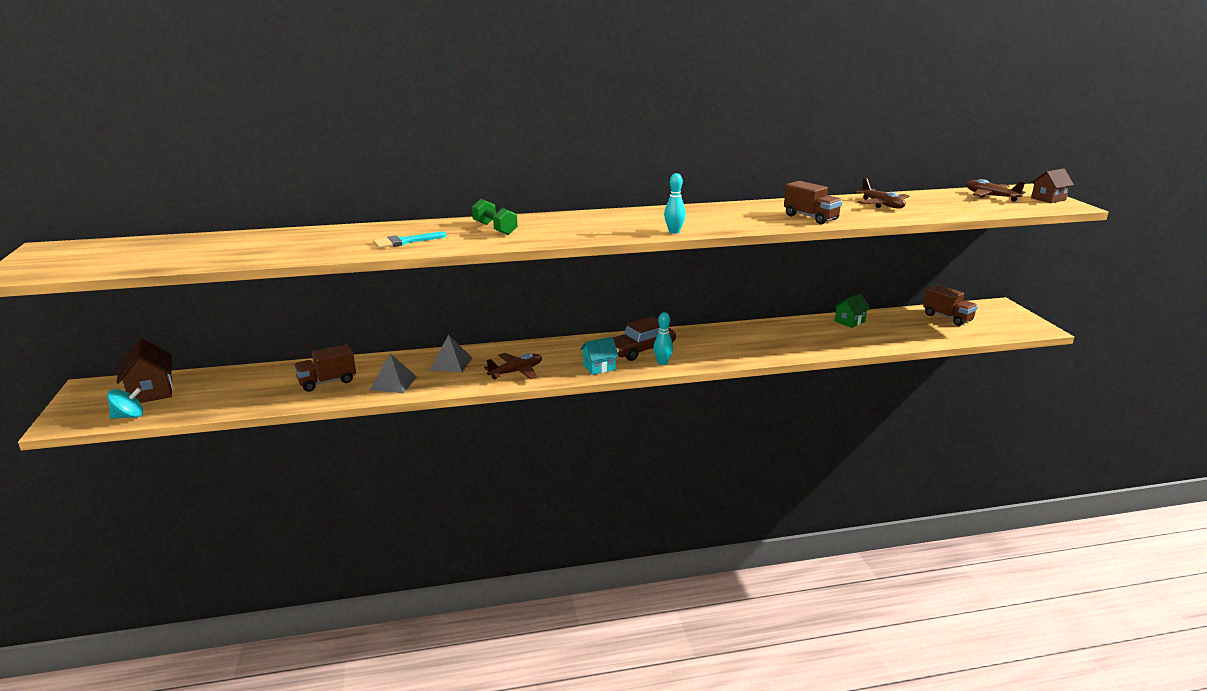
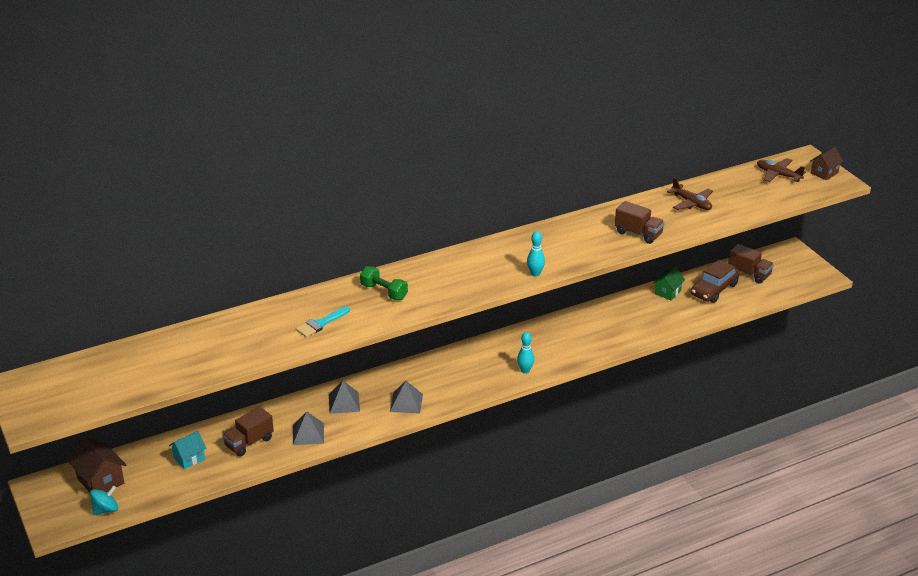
camera: 15 degrees left, 10 degrees up
brown plane [484,353,542,379] -> grey pyramid [390,381,423,414]
turquoise house [580,337,619,375] -> turquoise house moved to [169,431,207,469]
brown car [613,316,676,361] -> brown car moved to [691,260,740,303]

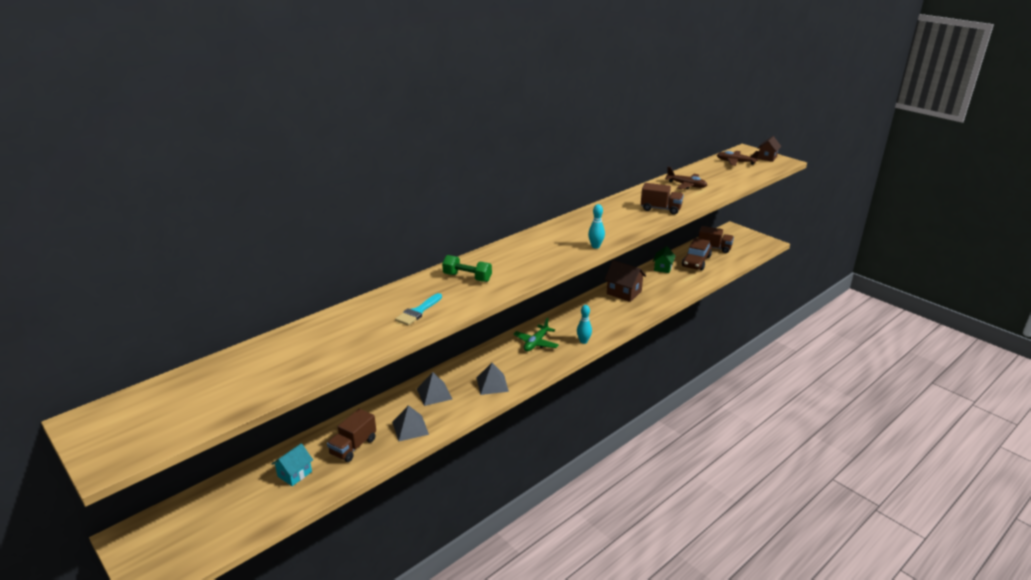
camera: 15 degrees left, 5 degrees down
brown house [68,437,126,492] -> brown house moved to [604,260,646,302]
turquoise spinning top [90,486,118,515] -> none
none -> green plane [513,318,559,351]

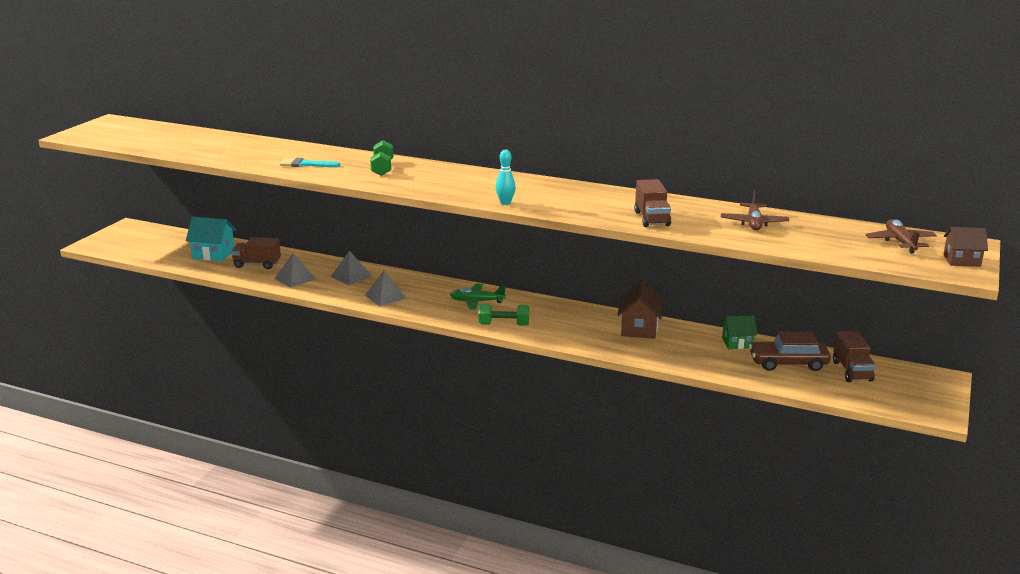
camera: 65 degrees right, 5 degrees down
turquoise house [272,443,313,486] -> turquoise house [186,217,236,261], size x1.50
turquoise bowling pin [577,305,592,344] -> green dumbbell [478,304,529,326]

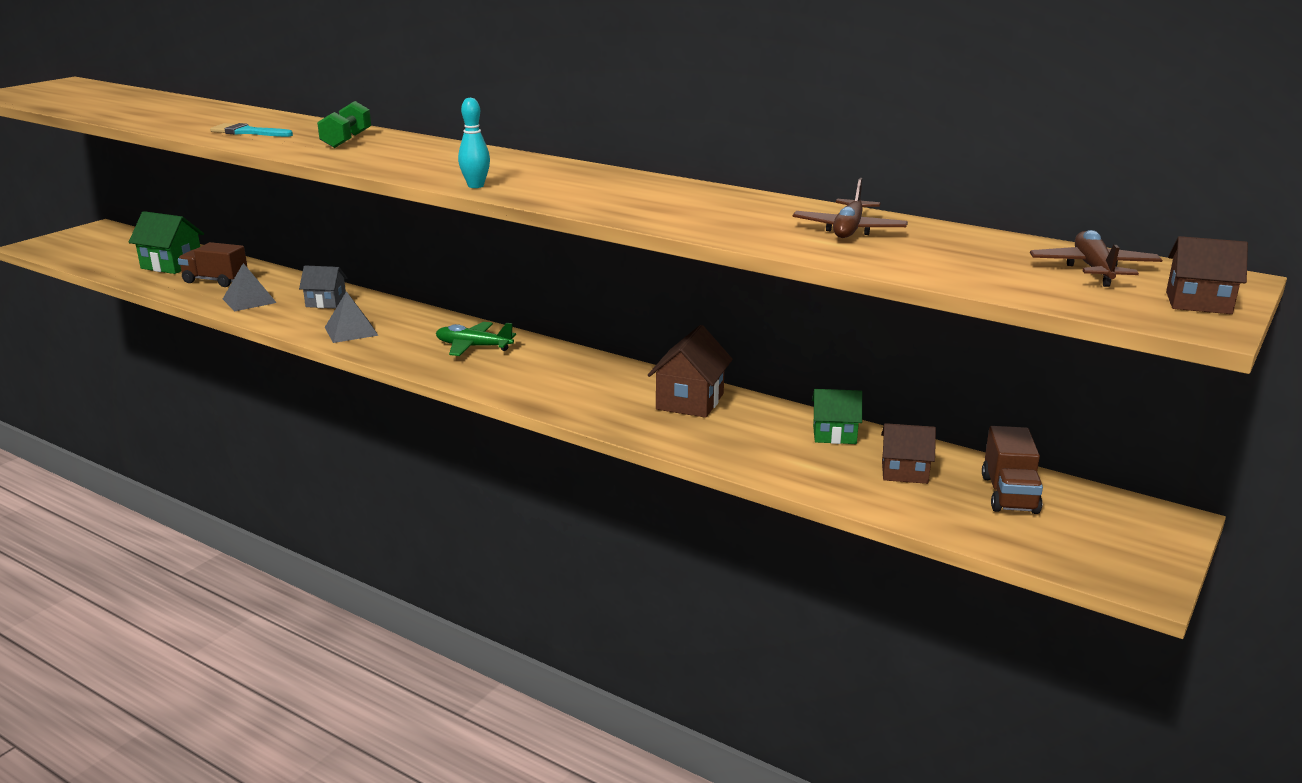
camera: 10 degrees right, 0 degrees up
turquoise house [186,217,236,261] -> green house [129,211,204,274]
grey pyramid [331,250,372,285] -> grey house [299,265,348,309]
green dumbbell [478,304,529,326] -> none
brown truck [634,179,671,227] -> none
brown car [749,332,831,371] -> brown house [881,423,936,484]

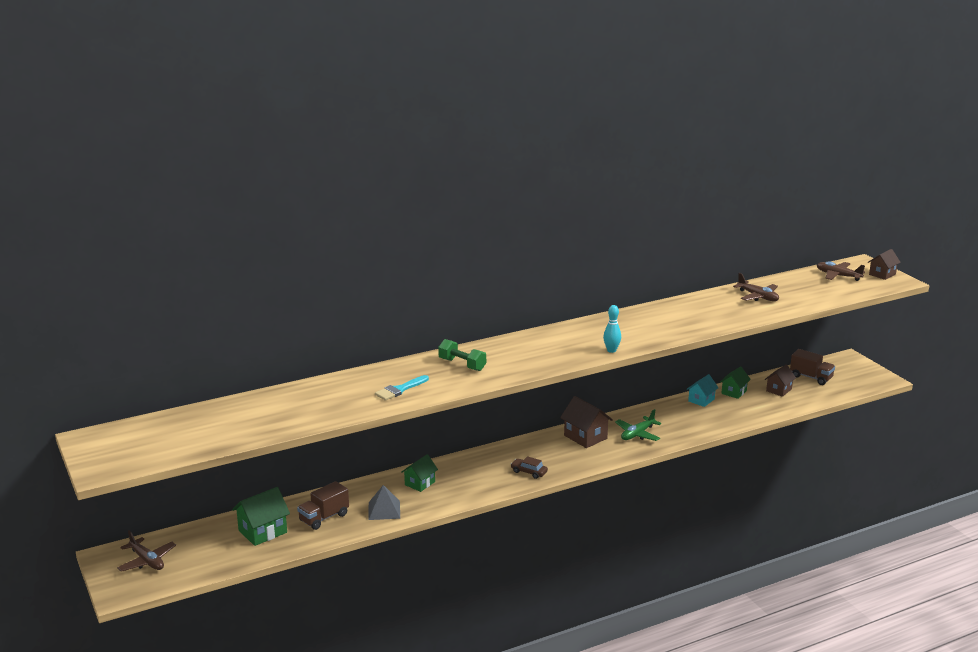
camera: 60 degrees left, 0 degrees up
grey house [299,265,348,309] -> green house [401,454,438,492]
grey pyramid [325,291,379,343] -> none
green plane [436,322,516,356] -> green plane moved to [615,409,661,441]
brown house [648,325,733,418] -> brown house moved to [560,396,613,448]
none -> brown plane [117,530,176,572]
none -> brown car [510,456,548,479]
none -> turquoise house [686,374,718,407]

